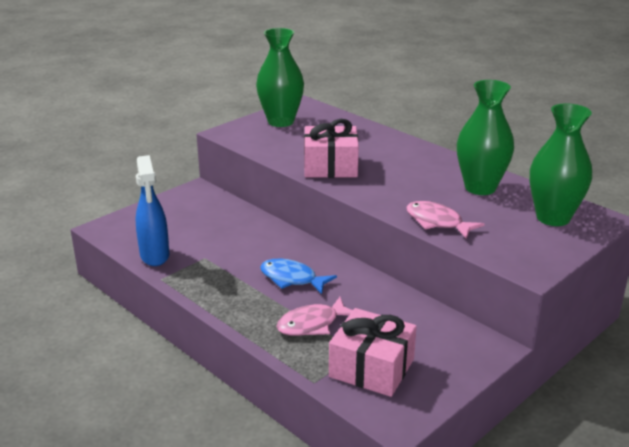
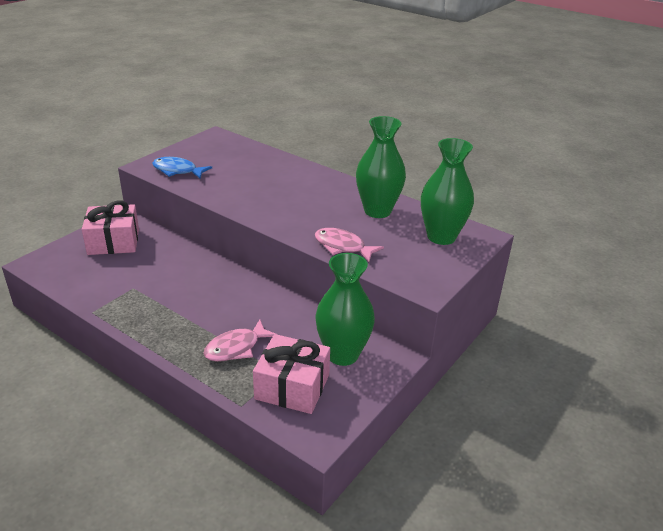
camera: 10 degrees left, 5 degrees up
blue spray bottle [136,155,170,266] -> none
green vase [256,28,304,127] -> green vase moved to [315,253,375,366]
blue fish [260,259,337,294] -> blue fish moved to [152,157,212,179]
pink gift [304,119,359,178] -> pink gift moved to [82,201,139,255]

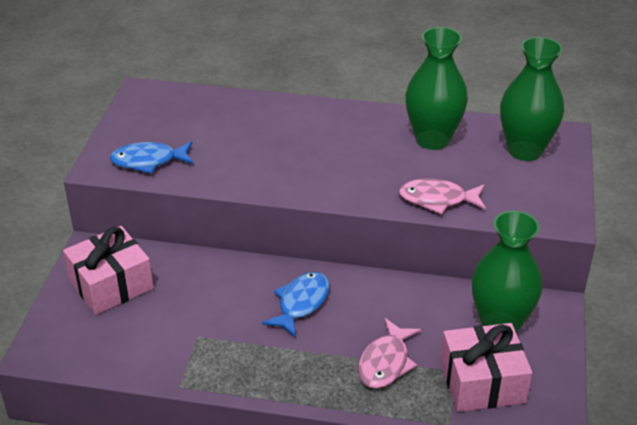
camera: 25 degrees left, 5 degrees up
none -> blue fish [262,272,330,338]

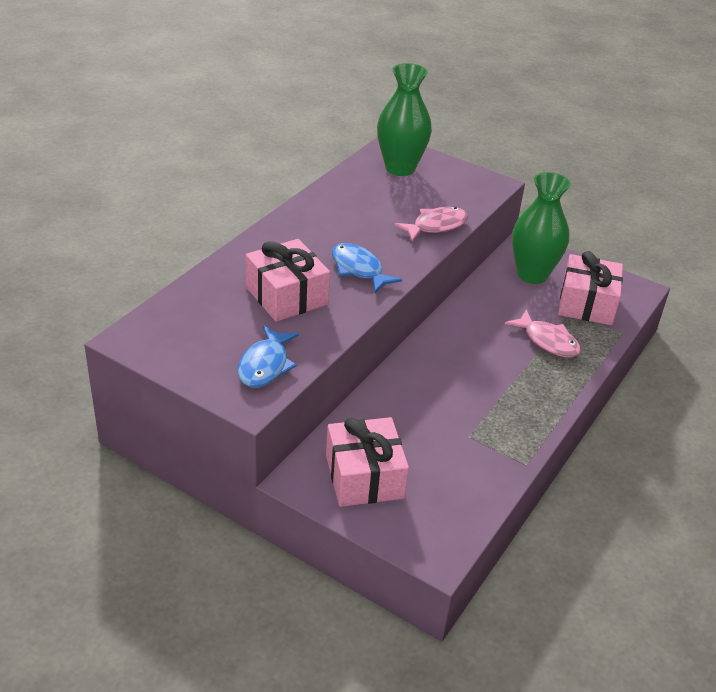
camera: 70 degrees left, 0 degrees up
blue fish [262,272,330,338] -> blue fish moved to [332,243,402,293]
pink fish [399,179,486,214] -> pink fish turned 150 degrees counterclockwise [394,207,468,242]
green vase [405,27,468,150] -> none
none -> pink gift [245,239,330,322]

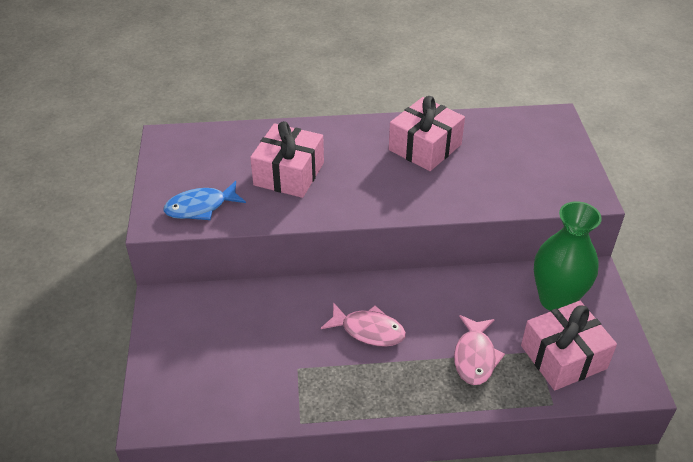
camera: 55 degrees right, 5 degrees up
pink gift [326,417,409,507] -> pink gift moved to [389,96,465,171]
blue fish [332,243,402,293] -> none
green vase [377,63,432,176] -> none
pink fish [394,207,468,242] -> pink fish moved to [321,302,406,347]

